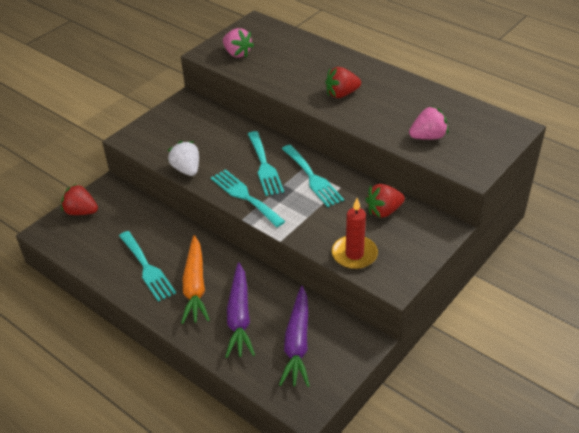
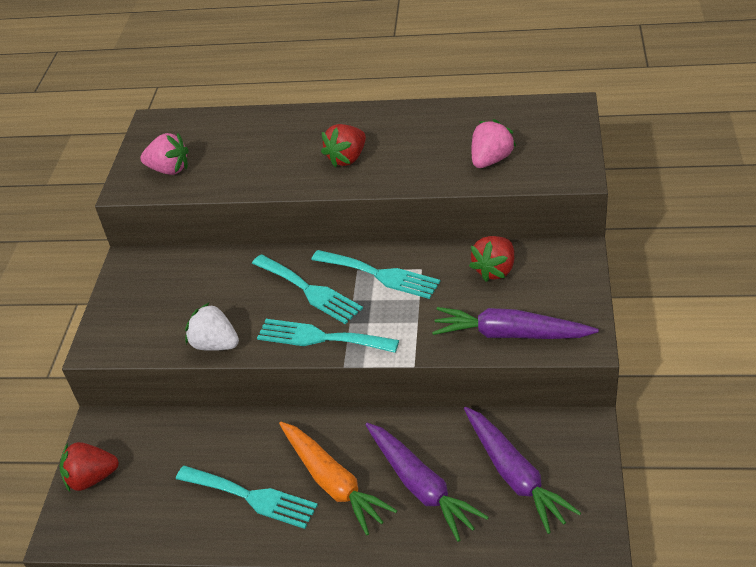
camera: 30 degrees left, 0 degrees up
red candle [332,198,378,269] -> purple carrot [432,307,599,339]

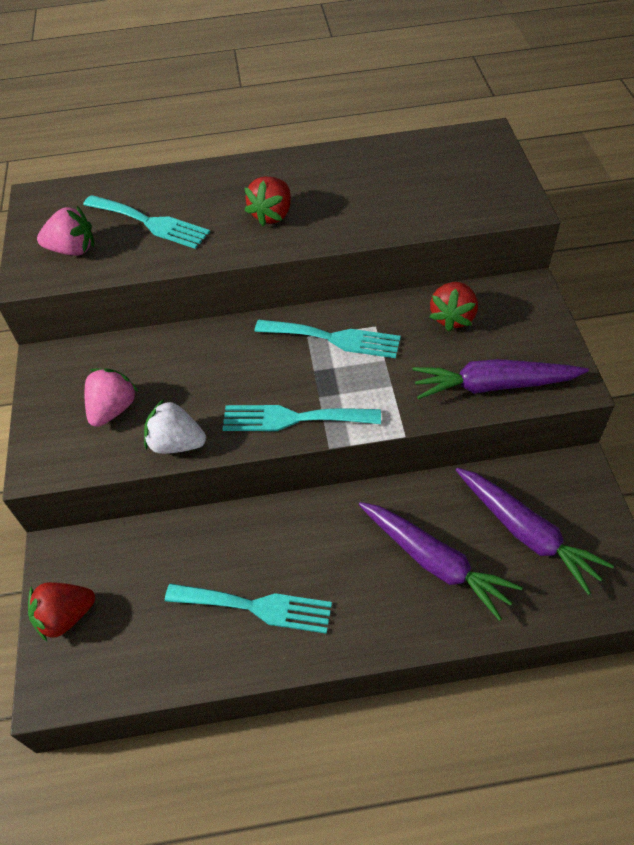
camera: 15 degrees left, 10 degrees up
turquoise fork [252,254,363,324] -> turquoise fork moved to [83,195,210,249]
orange carrot [279,422,398,535] -> none
pink strawberry [472,119,516,168] -> pink strawberry moved to [85,368,139,427]

